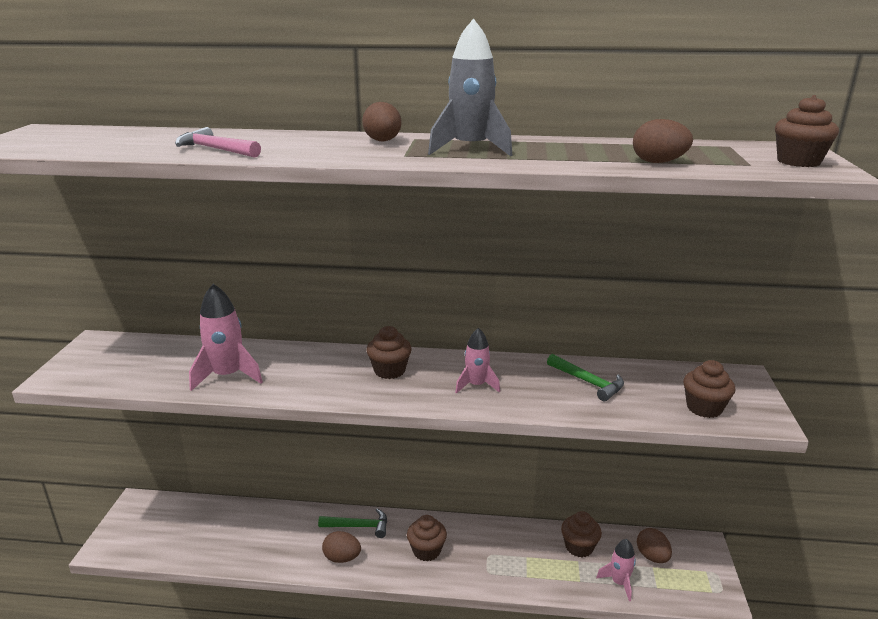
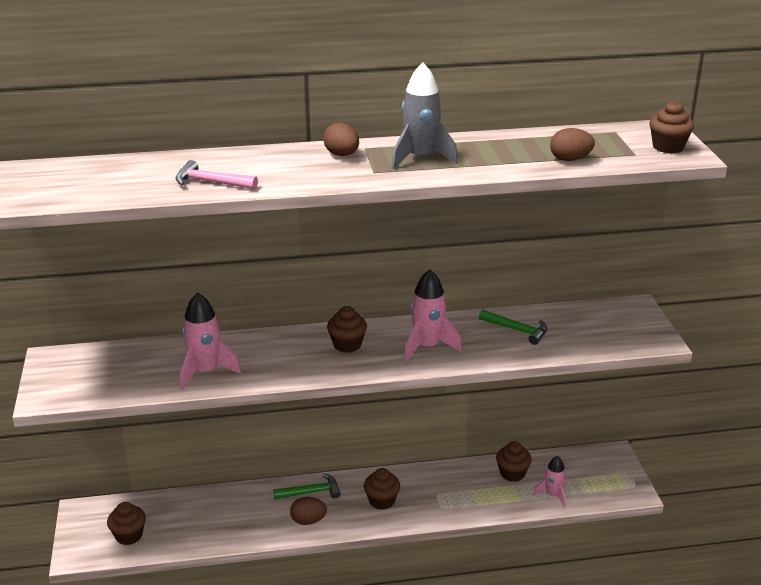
camera: 15 degrees left, 5 degrees up
pink rocket [455,328,500,394] -> pink rocket [404,269,462,362], size x1.59
brown egg [637,528,672,563] -> none
brown cupcake [683,360,735,418] -> brown cupcake moved to [107,502,146,545]

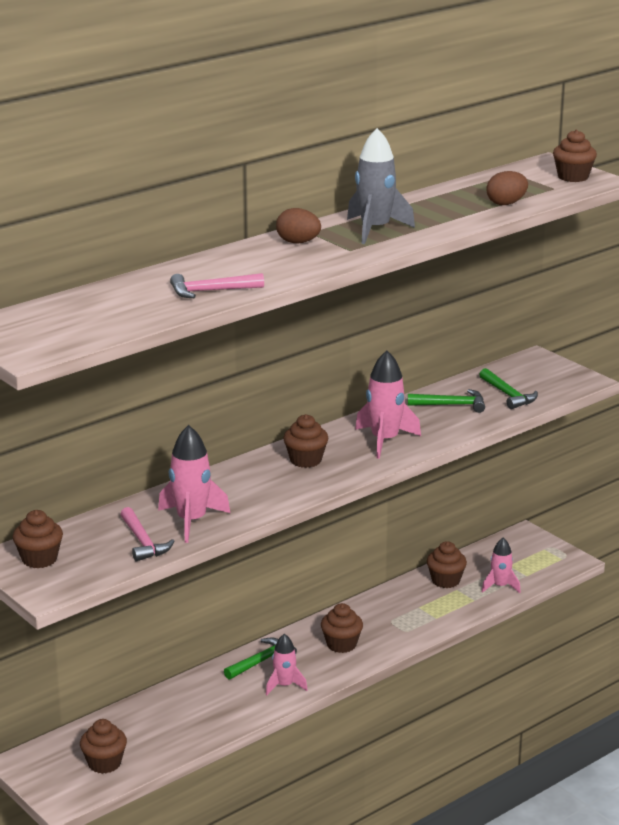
camera: 30 degrees left, 5 degrees down
brown egg [290,497,327,525] -> pink rocket [266,634,308,695]
none -> brown cupcake [13,510,63,568]
none -> pink hammer [120,507,175,562]
none -> green hammer [479,368,538,409]

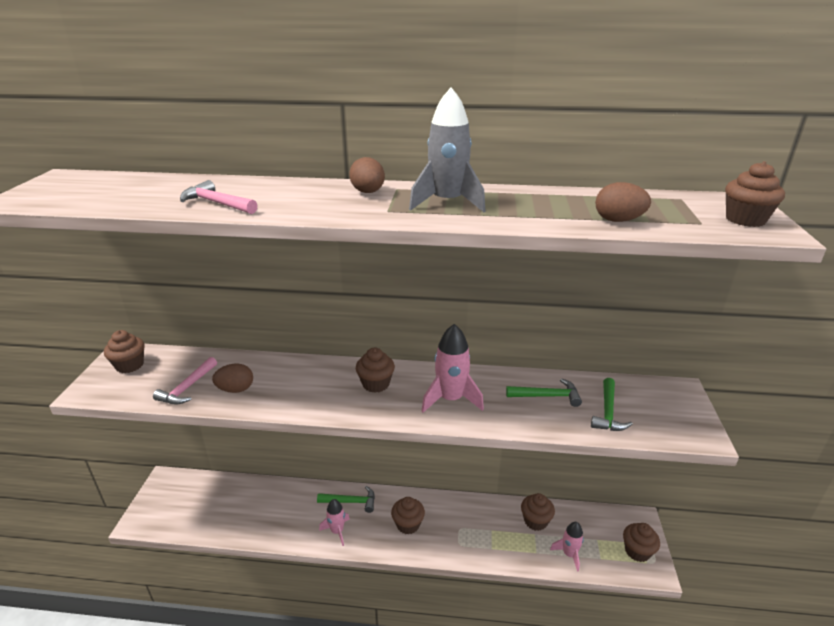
camera: 45 degrees right, 5 degrees up
brown cupcake [80,719,127,774] -> brown cupcake moved to [623,523,660,562]
pink rocket [158,425,230,543] -> brown egg [212,364,253,393]
green hammer [408,389,485,413] -> green hammer turned 45 degrees counterclockwise [506,378,582,407]

